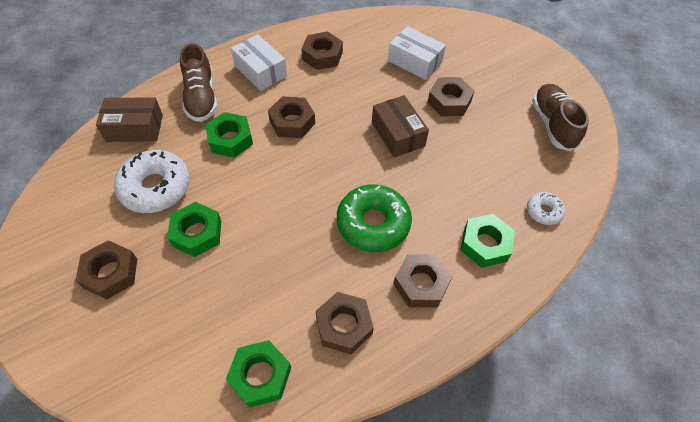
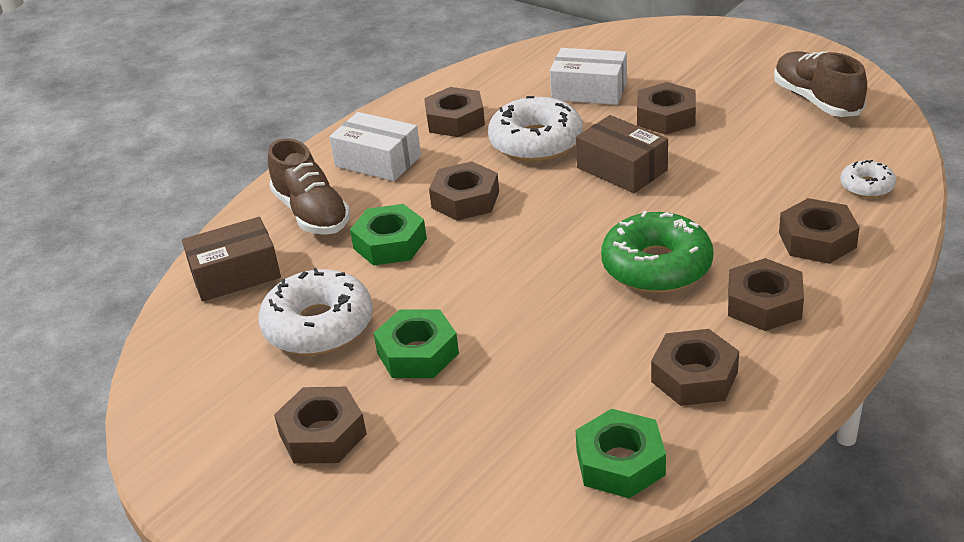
camera: 15 degrees left, 20 degrees down
green nut [460,214,515,268] -> brown nut [779,198,860,264]
none -> white donut [488,96,583,162]

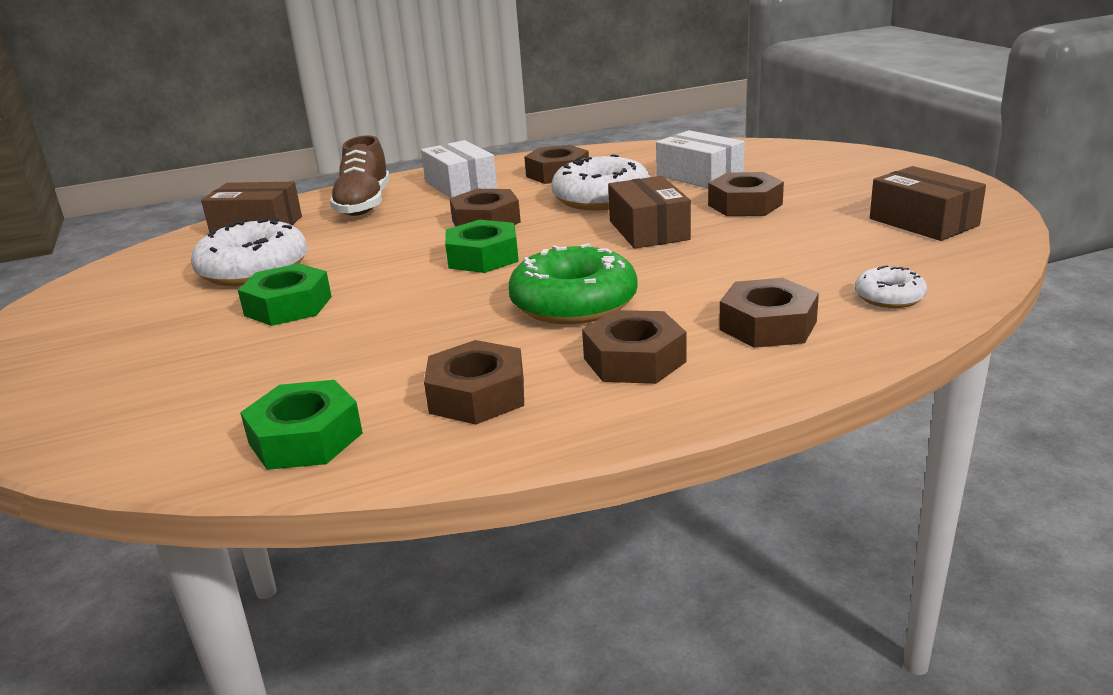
camera: 30 degrees right, 10 degrees down
brown nut [274,387,367,464] -> none
green nut [350,204,427,266] -> green nut moved to [445,220,519,273]
brown shoe [774,51,867,117] -> brown box [870,166,986,241]

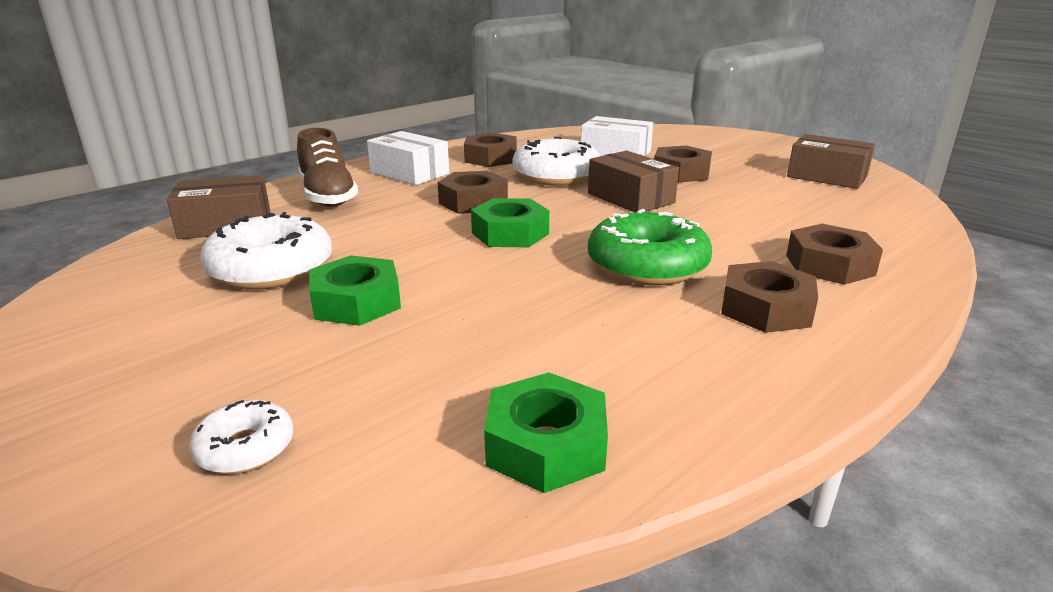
camera: 25 degrees left, 0 degrees up
brown nut [424,340,524,425] -> none
white donut [855,265,927,308] -> white donut moved to [189,400,294,474]

